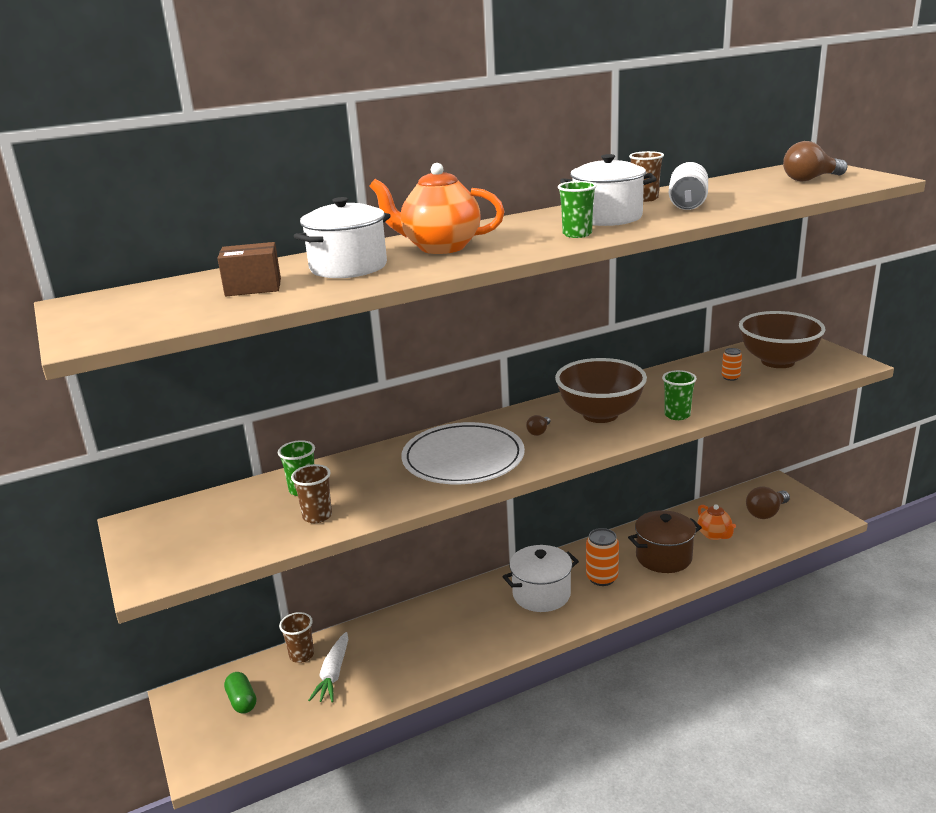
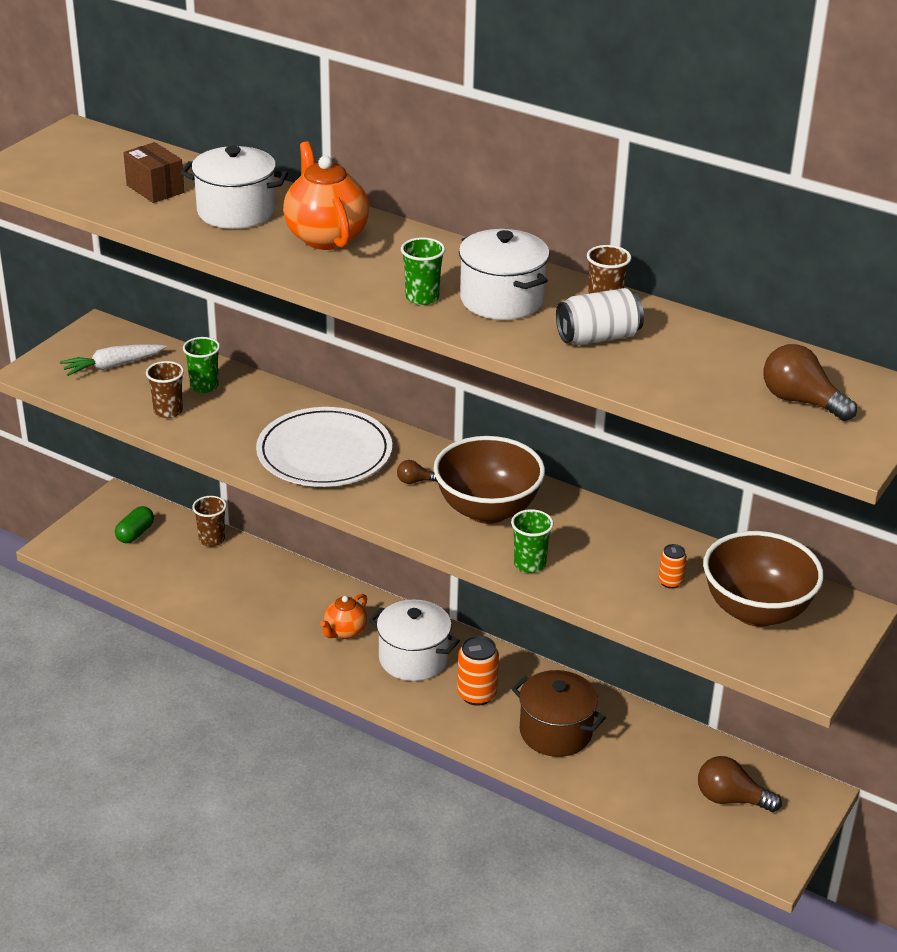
camera: 55 degrees right, 10 degrees up
white carrot [308,632,348,702] -> white carrot moved to [60,344,166,376]
orange teapot [698,504,736,540] -> orange teapot moved to [320,594,367,639]

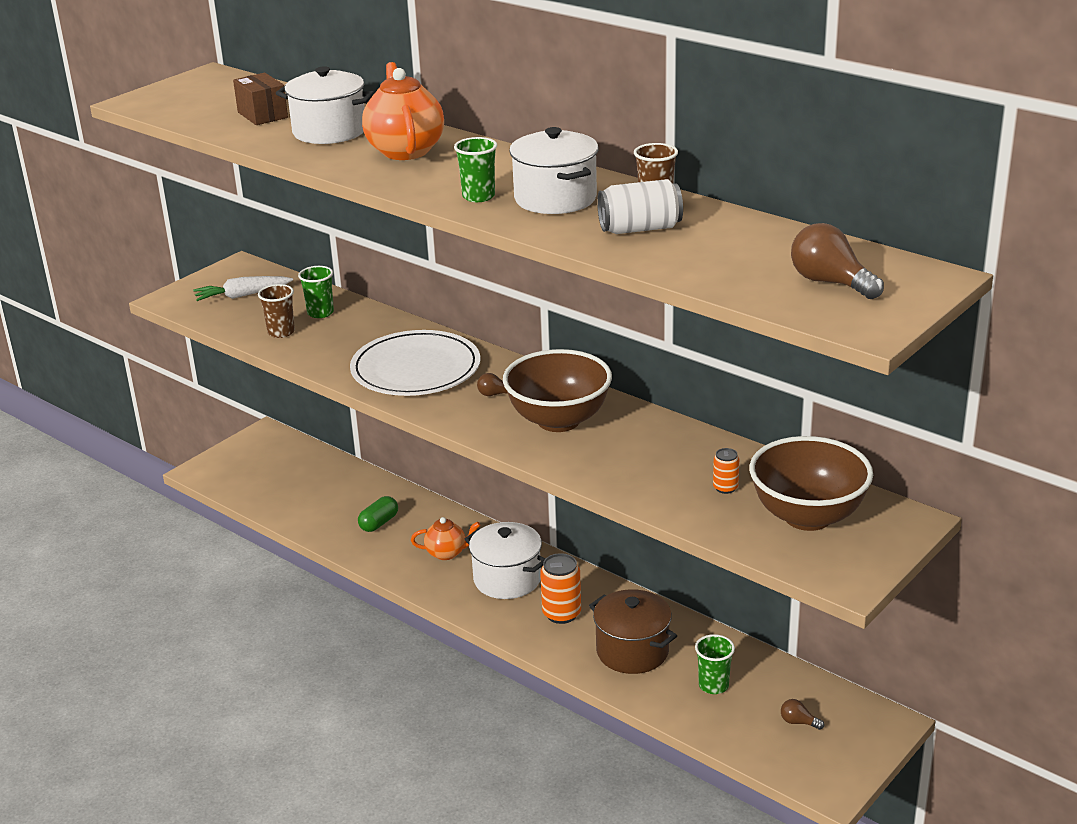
camera: 10 degrees right, 5 degrees down
green capsule [115,506,154,543] -> green capsule moved to [358,496,398,532]
brown cup [192,496,227,547] -> none
orange teapot [320,594,367,639] -> orange teapot turned 135 degrees counterclockwise [411,517,480,560]
green cup [511,509,554,573] -> green cup moved to [695,634,735,694]
brown light bulb [698,756,782,812] -> brown light bulb [781,699,824,730], size x0.52

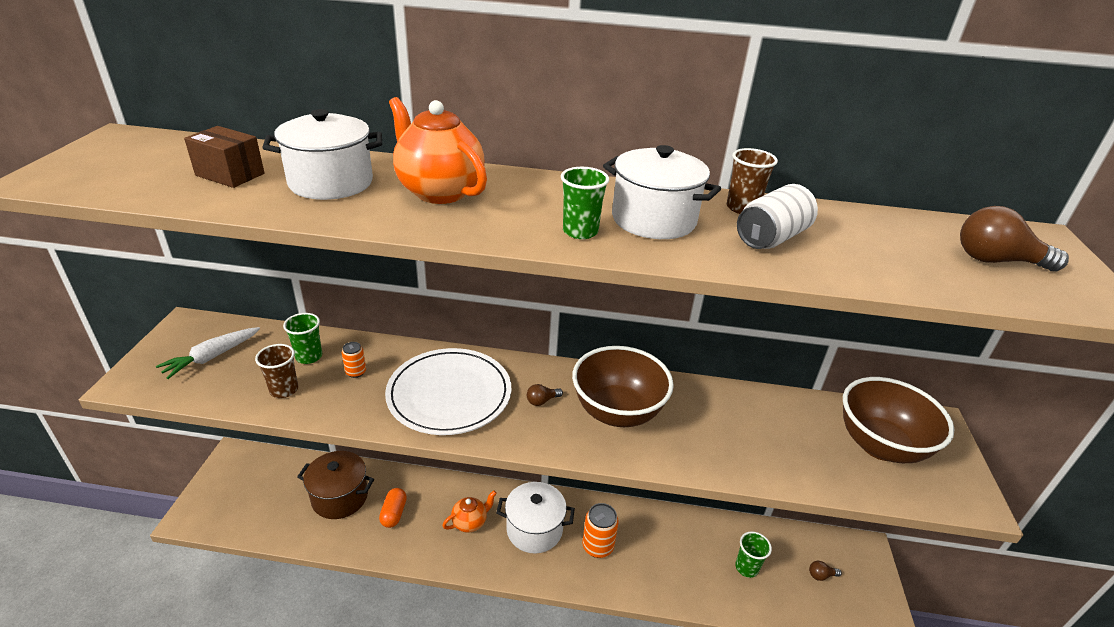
camera: 35 degrees left, 5 degrees up
green capsule [358,496,398,532] -> orange capsule [379,488,407,528]
brown pot [589,589,677,674] -> brown pot moved to [297,451,374,519]
orange can [713,448,739,494] -> orange can moved to [342,342,366,378]

